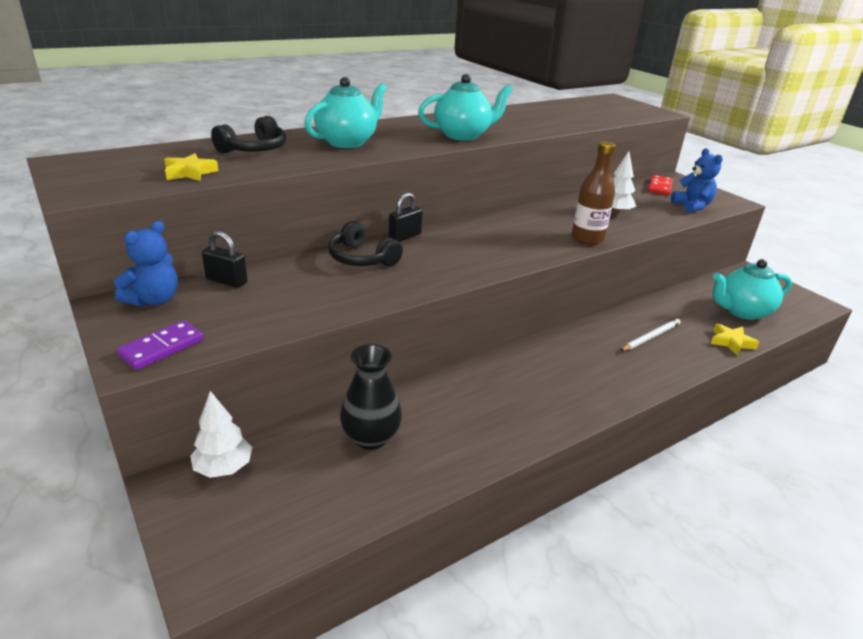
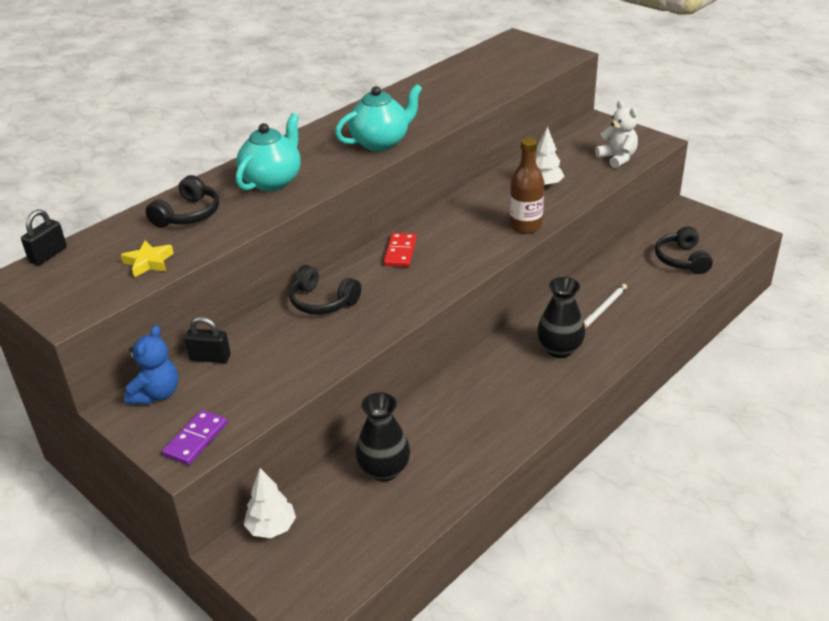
camera: 10 degrees left, 5 degrees up
black padlock [389,193,422,242] -> black padlock moved to [21,209,67,265]
red domino [648,175,673,196] -> red domino moved to [384,233,417,267]
blue teddy bear [671,148,723,213] -> white teddy bear [595,101,638,168]
yellow star [711,323,759,356] -> none
turquoise teapot [713,259,792,320] -> black headphones [655,226,713,274]
none -> black vase [537,277,585,358]

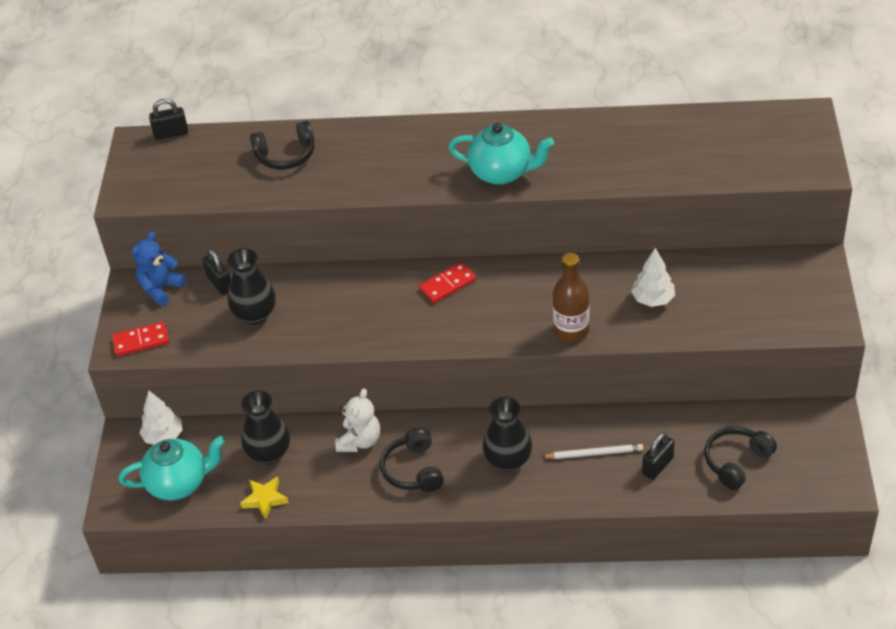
camera: 50 degrees right, 10 degrees up
yellow star [121,241,174,278] -> yellow star moved to [240,477,289,520]
blue teddy bear [124,325,178,404] -> blue teddy bear turned 150 degrees clockwise [131,232,186,306]
purple domino [162,410,227,465] -> red domino [112,322,169,356]
turquoise teapot [236,113,301,191] -> turquoise teapot moved to [119,436,225,500]
black headphones [289,265,361,314] -> black headphones moved to [380,428,444,492]
white teddy bear [595,101,638,168] -> white teddy bear moved to [335,388,380,452]
none -> black vase [227,248,276,325]
none -> black padlock [642,432,674,480]

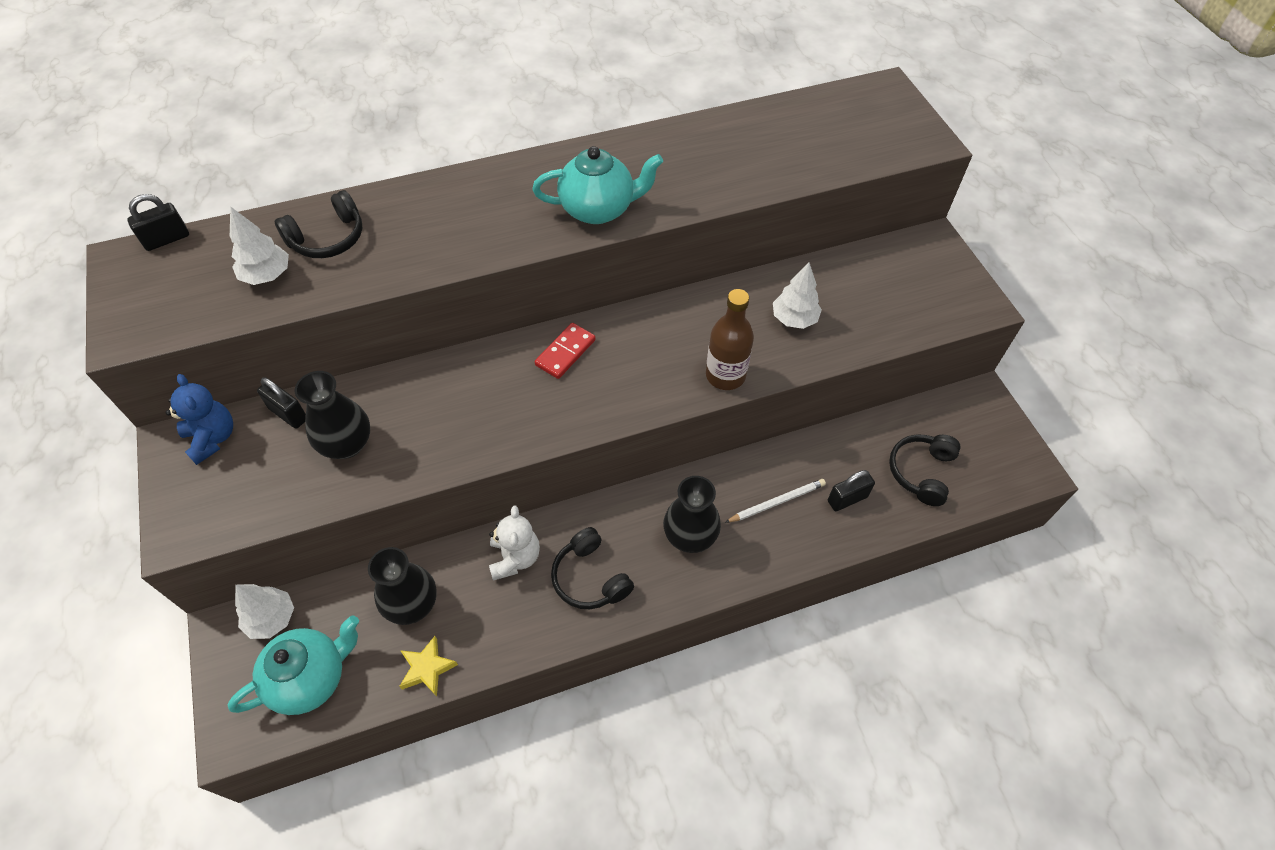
camera: 25 degrees left, 10 degrees up
red domino [112,322,169,356] -> none
blue teddy bear [131,232,186,306] -> blue teddy bear turned 135 degrees clockwise [166,374,233,465]
black padlock [642,432,674,480] -> black padlock turned 45 degrees clockwise [828,470,875,511]
none -> white tree [230,206,289,285]

